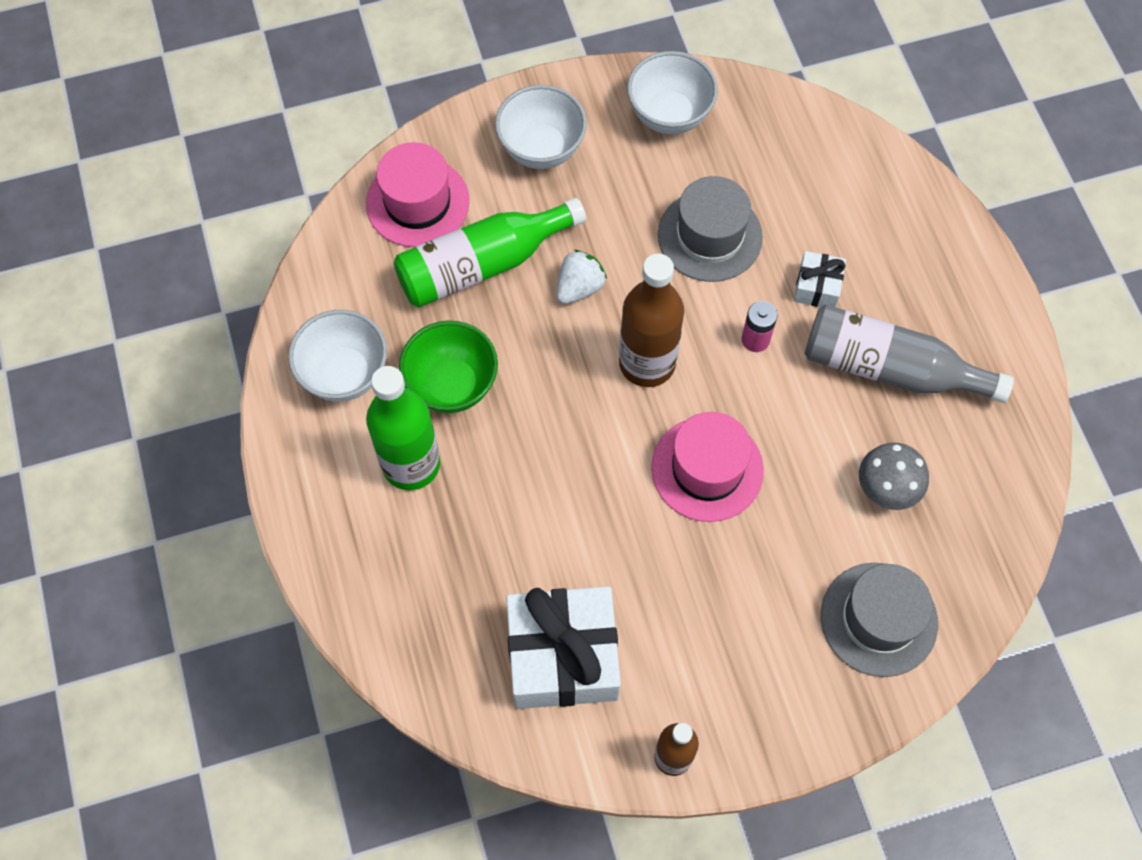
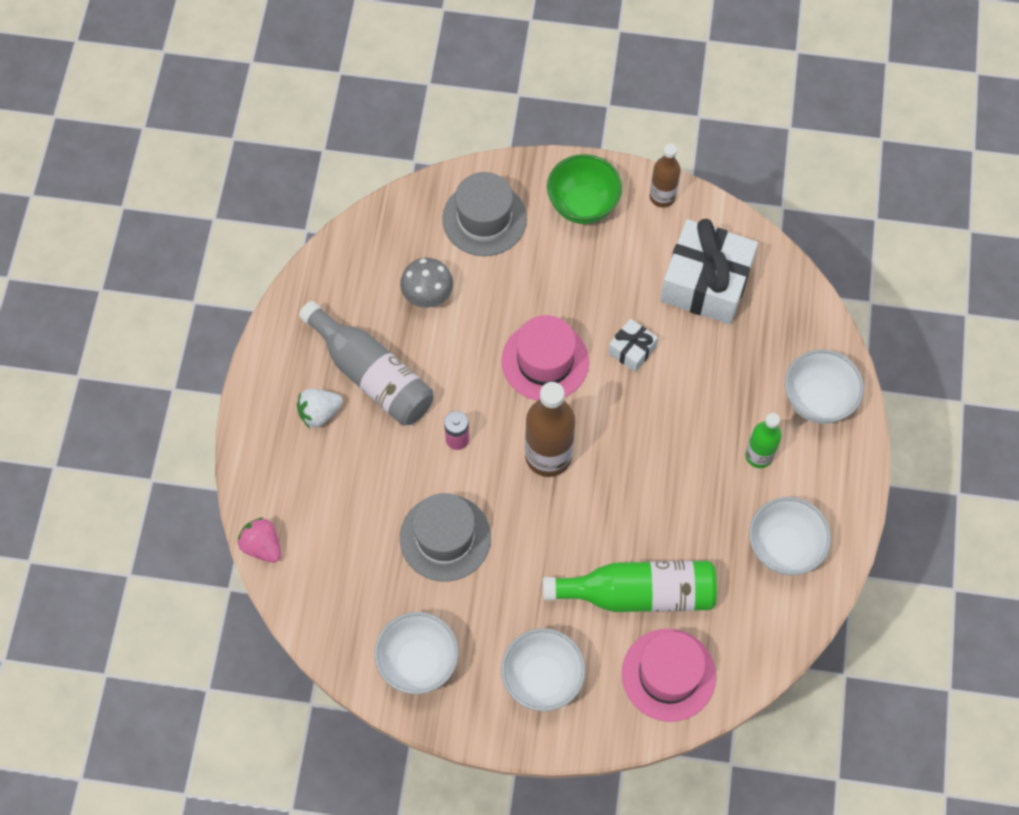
camera: 155 degrees left, 0 degrees up
green bottle [366,366,440,490] -> green bottle [745,413,782,468], size x0.60
green bowl [399,321,498,413] -> green bowl moved to [547,154,622,224]
white strawberry [556,250,607,304] -> white strawberry moved to [297,389,343,428]
white gift [794,251,846,307] -> white gift moved to [608,319,658,372]
none -> pink strawberry [237,517,281,563]
none -> white bowl [785,349,864,424]

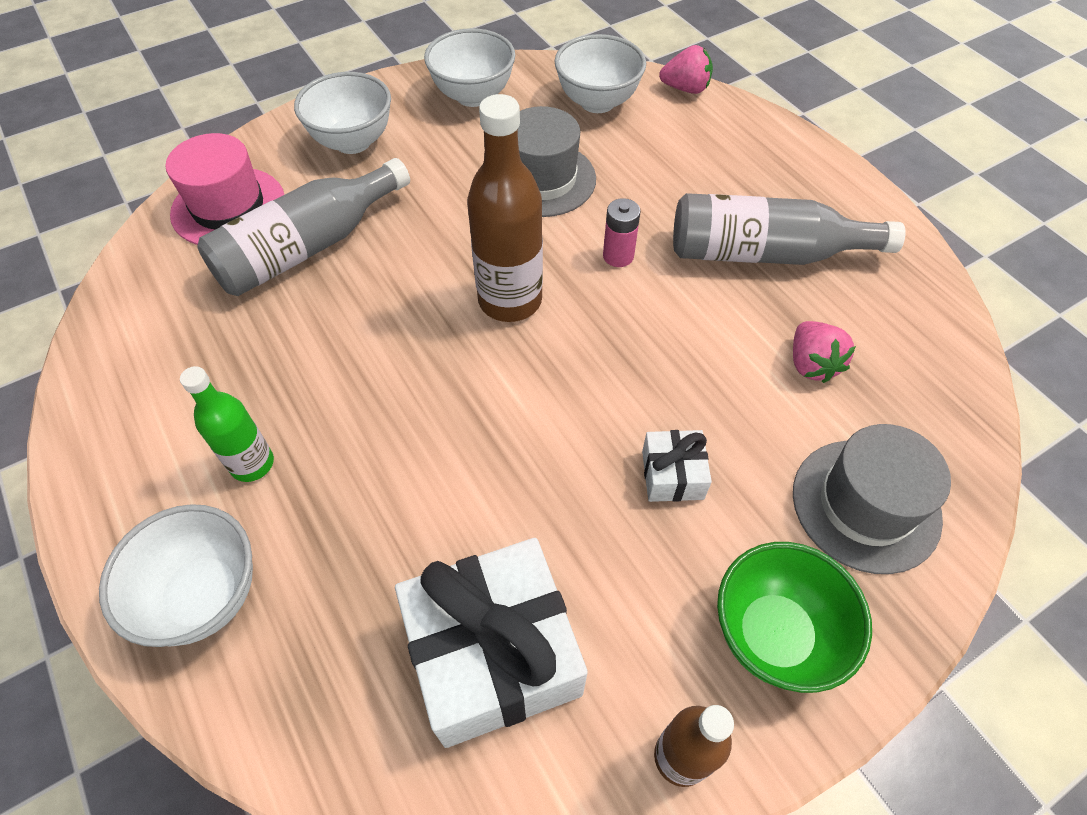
camera: 140 degrees right, 10 degrees down
white strawberry [297,389,343,428] -> none
grey mushroom [400,258,453,308] -> pink strawberry [793,321,856,383]
pink hat [501,315,589,401] -> none
green bottle [543,561,717,612] -> grey bottle [197,158,410,296]
white gift [608,319,658,372] -> white gift moved to [642,430,712,502]
white bowl [749,497,831,575] -> white bowl moved to [555,34,646,113]

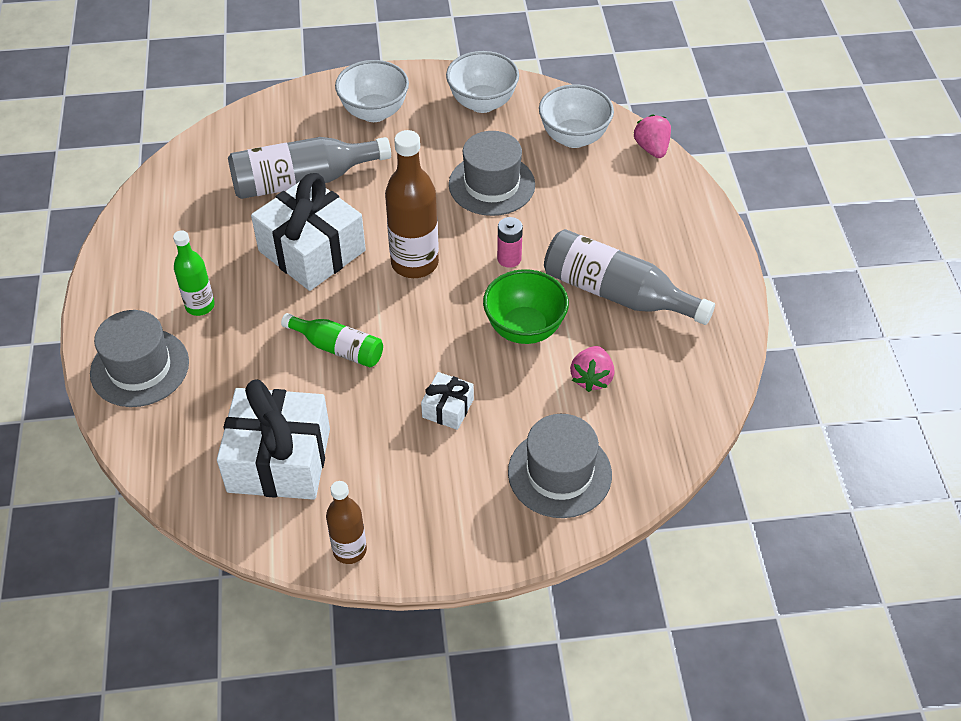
camera: 25 degrees right, 5 degrees down
white bowl [99,504,253,647] -> grey hat [90,310,189,407]
pink hat [165,133,284,245] -> none
pink strawberry [659,45,713,94] -> pink strawberry turned 135 degrees counterclockwise [634,114,671,158]
green bowl [717,542,872,693] -> green bowl moved to [483,269,569,344]
none -> white gift [251,173,366,291]
none -> green bottle [281,313,383,367]

